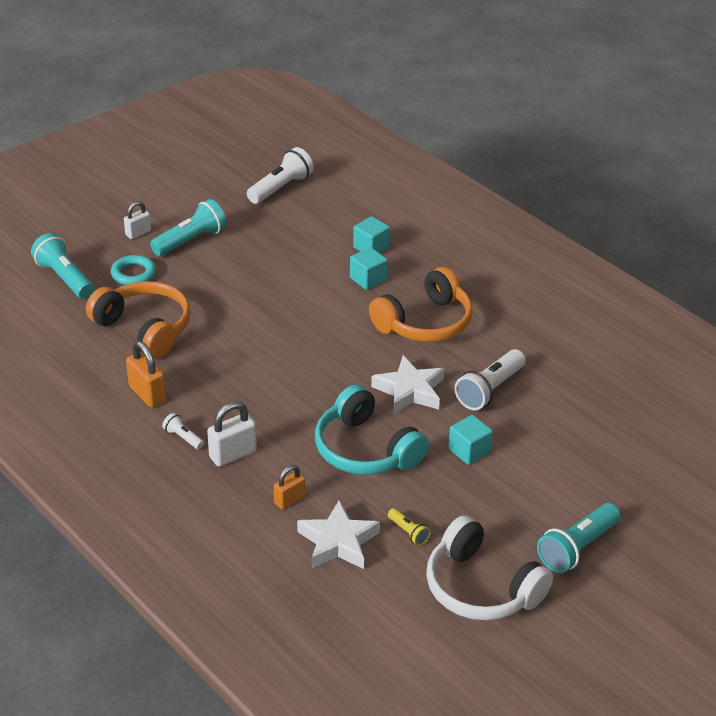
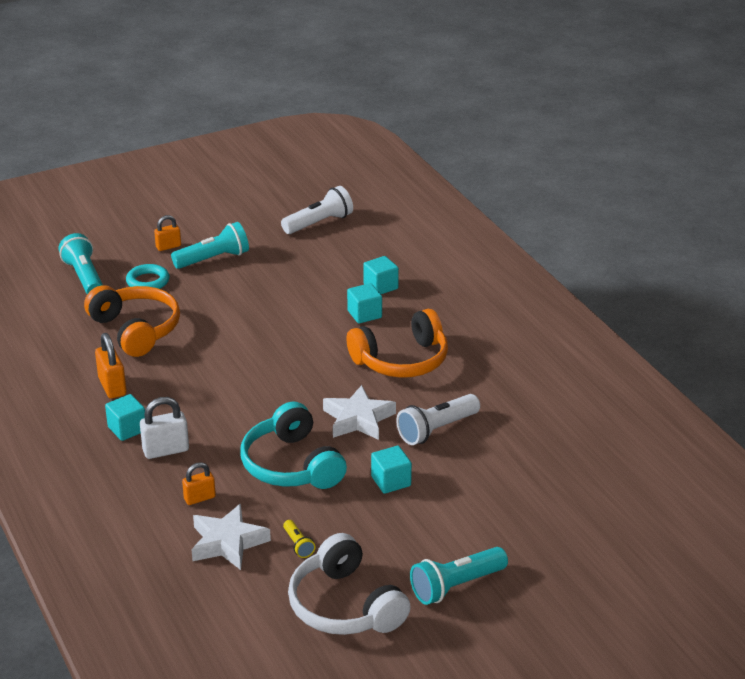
camera: 15 degrees right, 5 degrees down
white padlock [124,201,151,239] -> orange padlock [154,215,181,251]
white flashlight [162,413,204,449] -> turquoise cube [105,394,145,441]

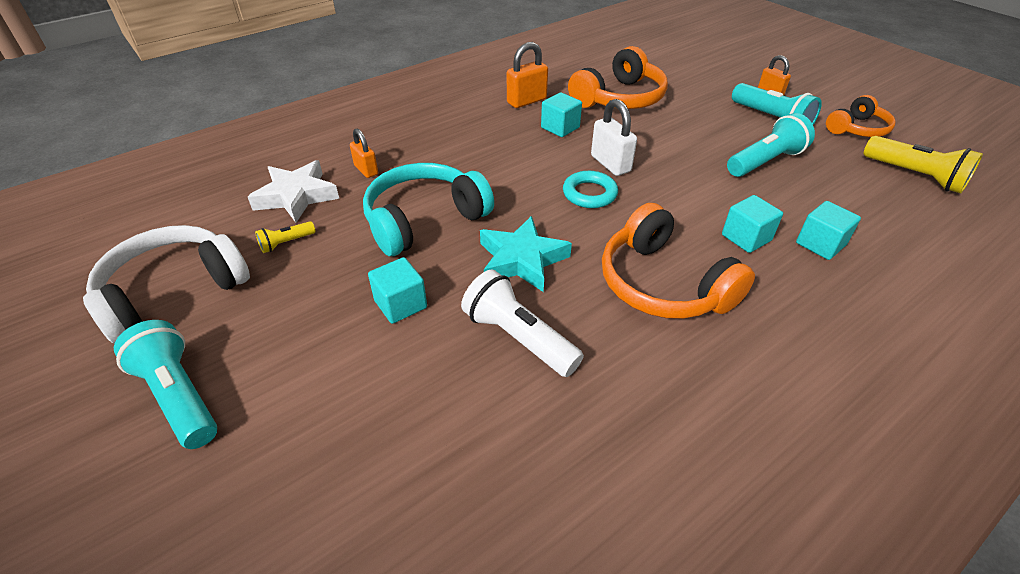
camera: 80 degrees right, 10 degrees up
turquoise flashlight [59,233,103,294] -> turquoise flashlight moved to [727,113,815,177]
turquoise cube [105,394,145,441] -> turquoise cube moved to [541,92,582,137]
turquoise ring [126,264,169,289] -> turquoise ring moved to [563,171,618,208]
white padlock [140,397,189,459] -> white padlock moved to [591,99,637,176]
white flashlight [281,186,353,234] -> yellow flashlight [863,136,983,194]
white star [323,385,396,440] -> turquoise star [480,216,572,292]
none -> orange headphones [826,95,896,137]

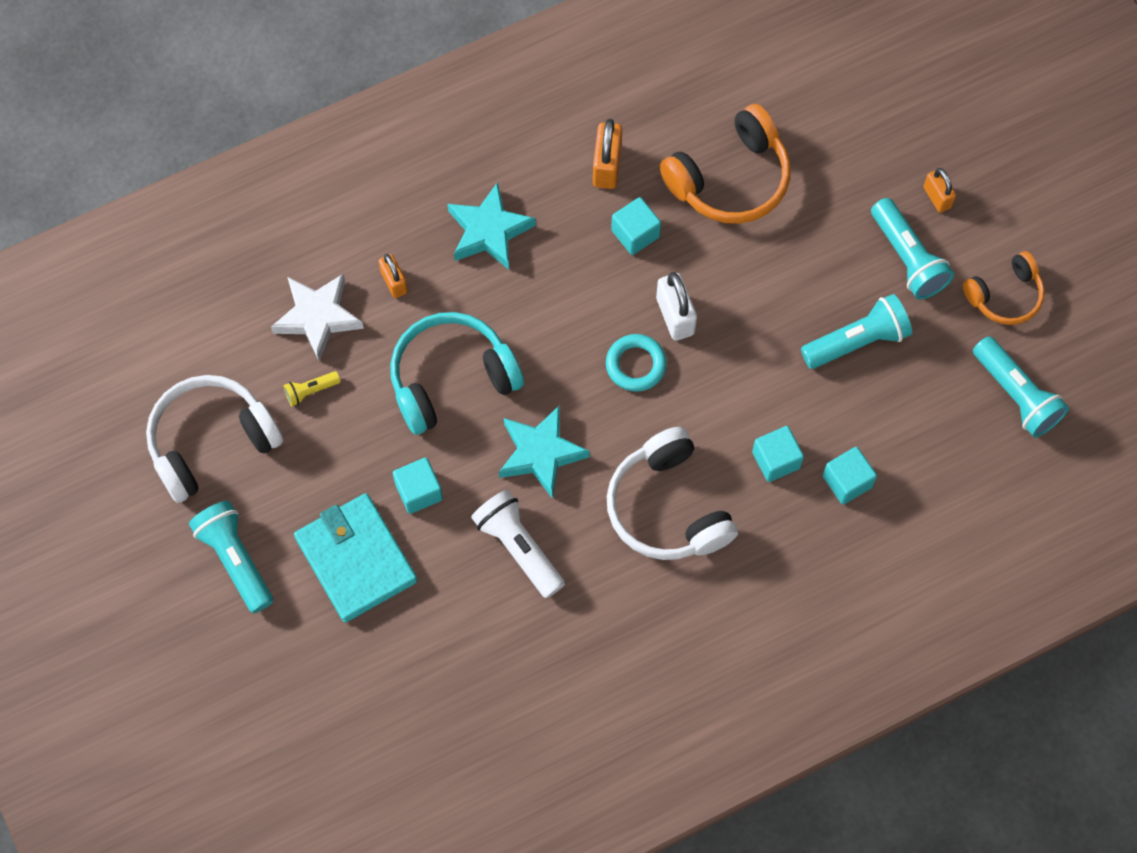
camera: 10 degrees right, 25 degrees up
orange padlock [507,42,548,108] -> orange padlock turned 60 degrees counterclockwise [593,119,622,189]
orange headphones [602,203,755,319] -> white headphones [607,427,738,560]
yellow flashlight [863,136,983,194] -> turquoise flashlight [973,336,1069,437]
none -> turquoise wallet [294,493,417,623]
none -> turquoise star [447,182,536,270]

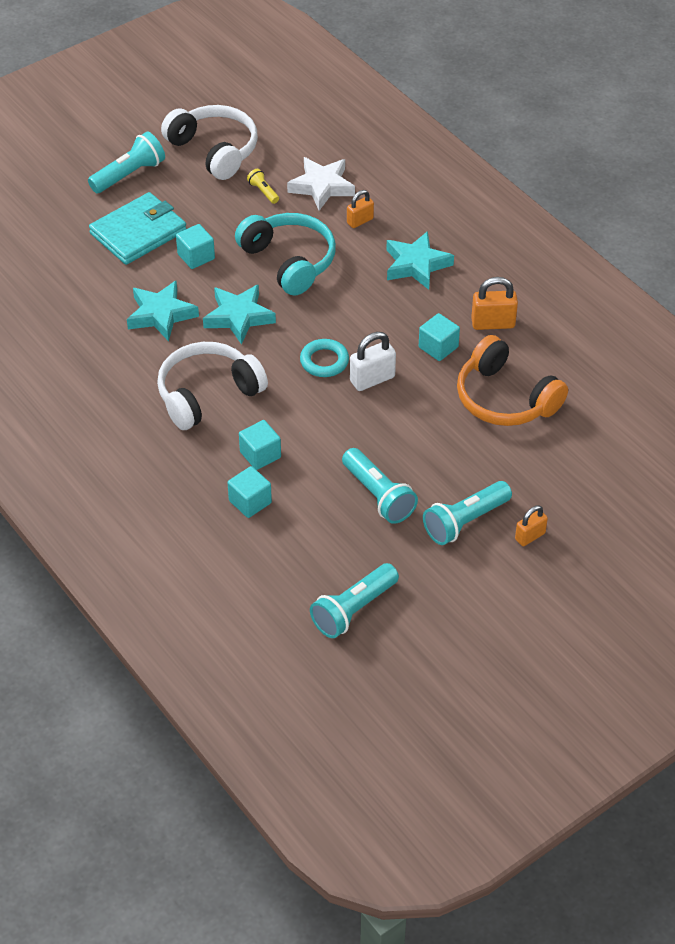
camera: 80 degrees right, 20 degrees down
white flashlight [471,490,565,598] -> turquoise star [127,281,199,341]
orange headphones [963,251,1045,325] -> none

